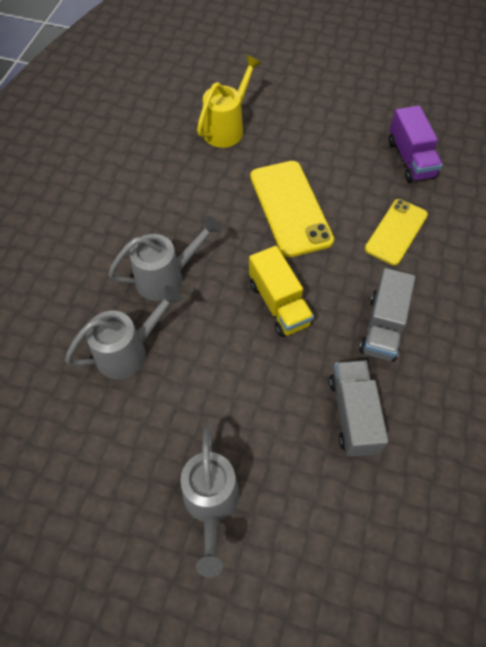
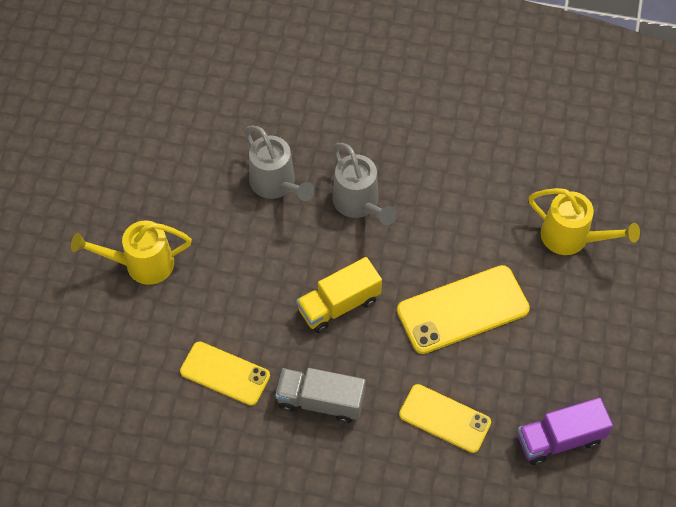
camera: 85 degrees right, 0 degrees up
grey watering can [180,427,239,578] -> yellow watering can [71,221,192,285]
grey truck [329,360,388,456] -> yellow phone [180,341,270,406]

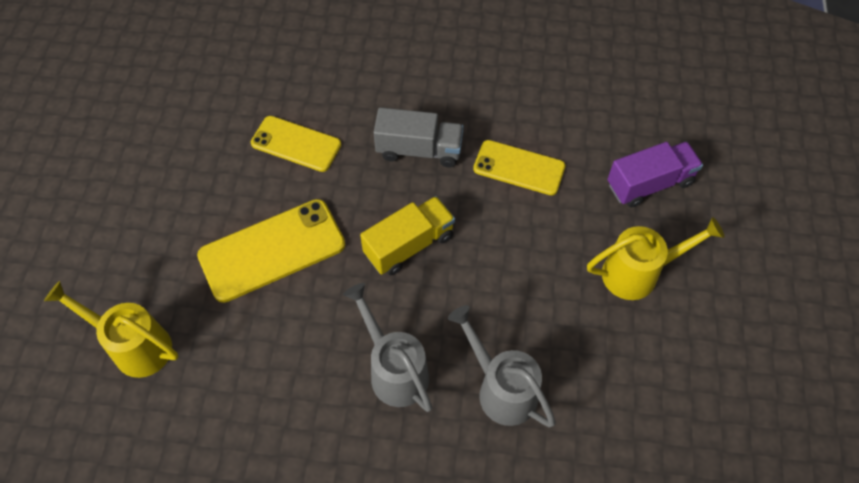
camera: 175 degrees right, 0 degrees up
purple truck [518,397,613,465] -> purple truck moved to [607,142,703,208]

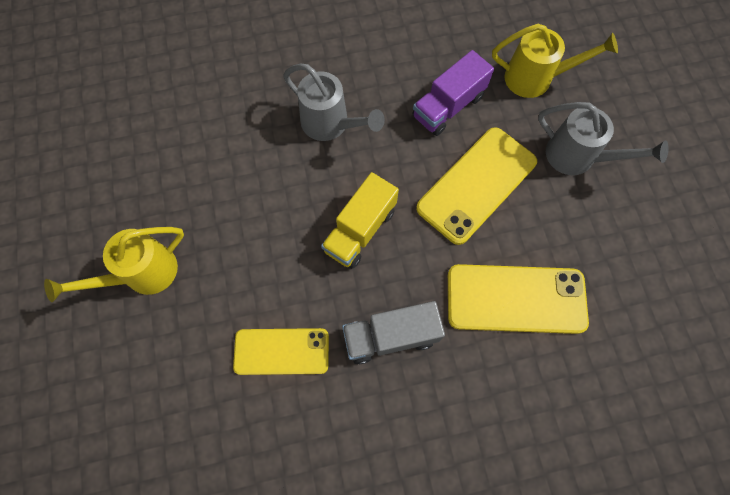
camera: 160 degrees right, 10 degrees up
yellow phone [251,116,341,172] -> yellow phone [448,264,589,334], size x1.51
grey watering can [448,305,556,427] -> grey watering can moved to [538,102,669,175]
purple truck [607,142,703,208] -> purple truck moved to [412,50,494,136]

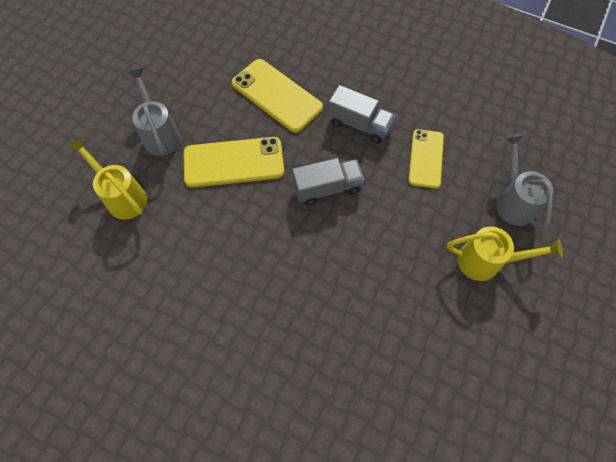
camera: 140 degrees left, 5 degrees down
yellow phone [233,328,329,375] -> yellow phone turned 60 degrees clockwise [408,129,444,189]
grey watering can [283,64,385,141] -> grey watering can moved to [496,134,554,230]
yellow truck [321,172,399,269] -> grey truck [292,158,364,205]
purple truck [412,50,494,136] -> none

